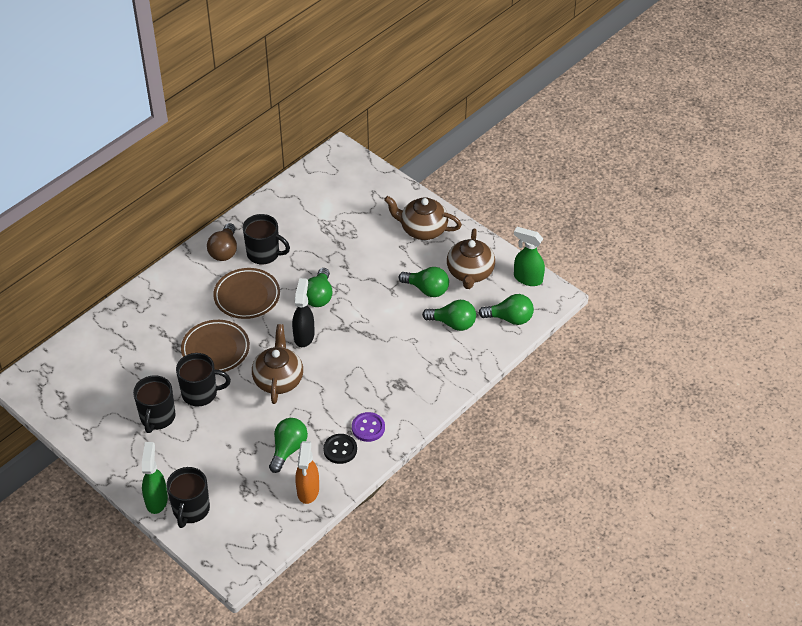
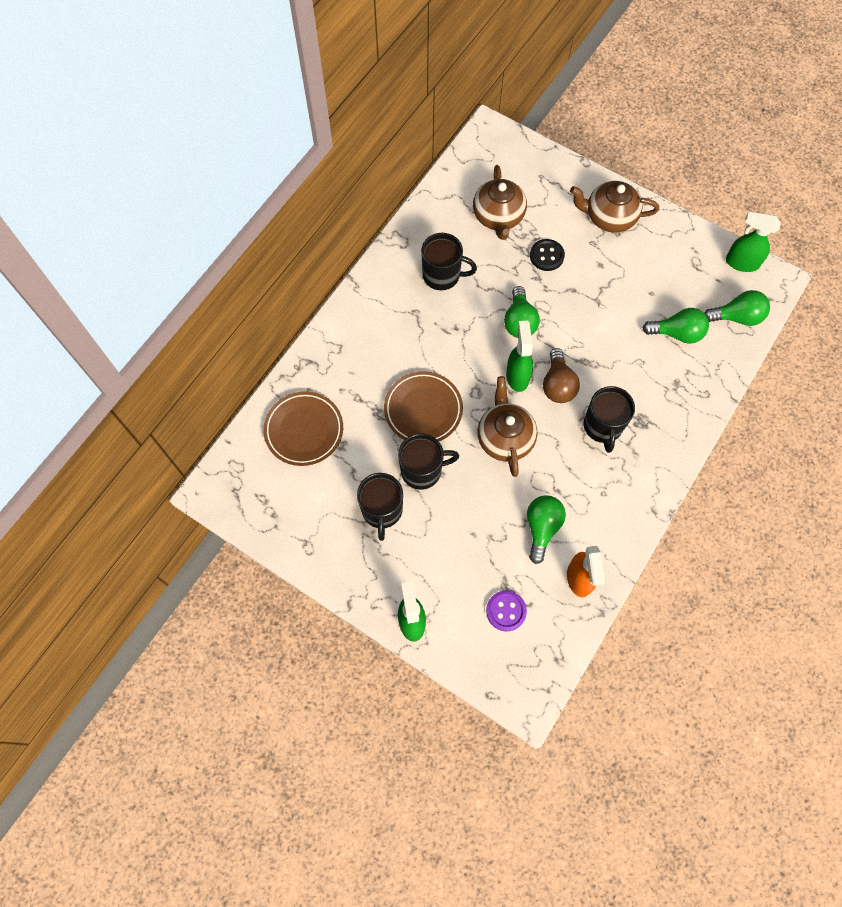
camera: 10 degrees left, 20 degrees up
black mug [166,467,210,528] -> black mug moved to [584,386,635,453]
brown light bulb [207,223,237,261] -> brown light bulb moved to [543,348,580,403]
brown plate [213,268,280,319] -> brown plate moved to [263,391,343,466]
black spray bottle [292,278,315,347] -> green spray bottle [506,321,533,392]
black button [323,434,357,464] -> black button moved to [530,239,565,271]
purple button [352,412,385,442] -> purple button moved to [486,591,527,632]
green light bulb [399,267,449,297] -> none
brown teapot [447,228,495,289] -> brown teapot moved to [473,165,527,240]

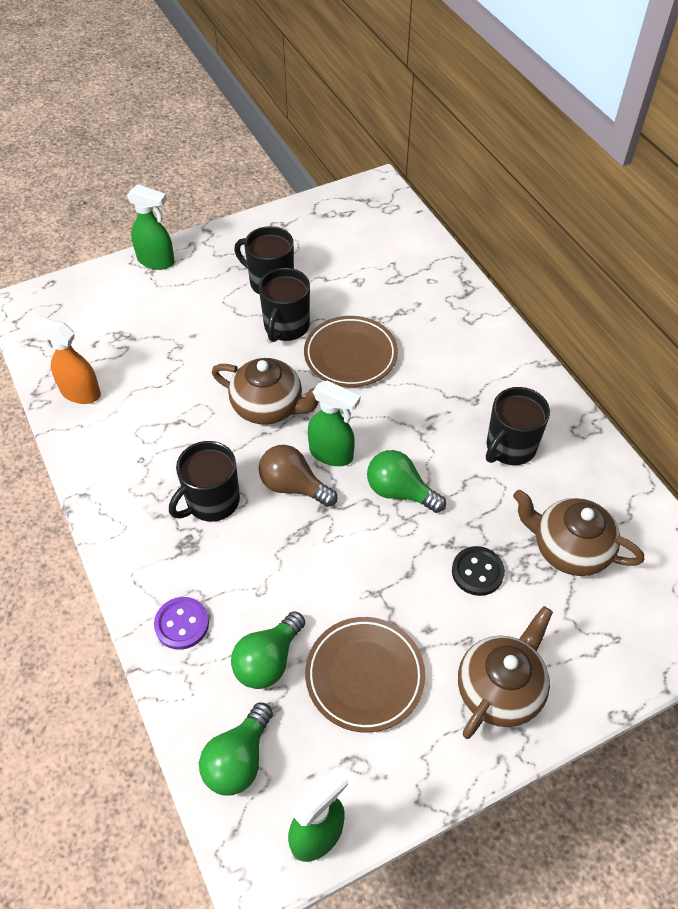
camera: 120 degrees right, 15 degrees down
brown plate [263,391,343,466] -> brown plate moved to [305,617,425,733]
purple button [486,591,527,632] -> purple button moved to [154,597,209,650]
green light bulb [527,495,566,564] -> none
black mug [584,386,635,453] -> black mug turned 75 degrees counterclockwise [169,441,240,522]

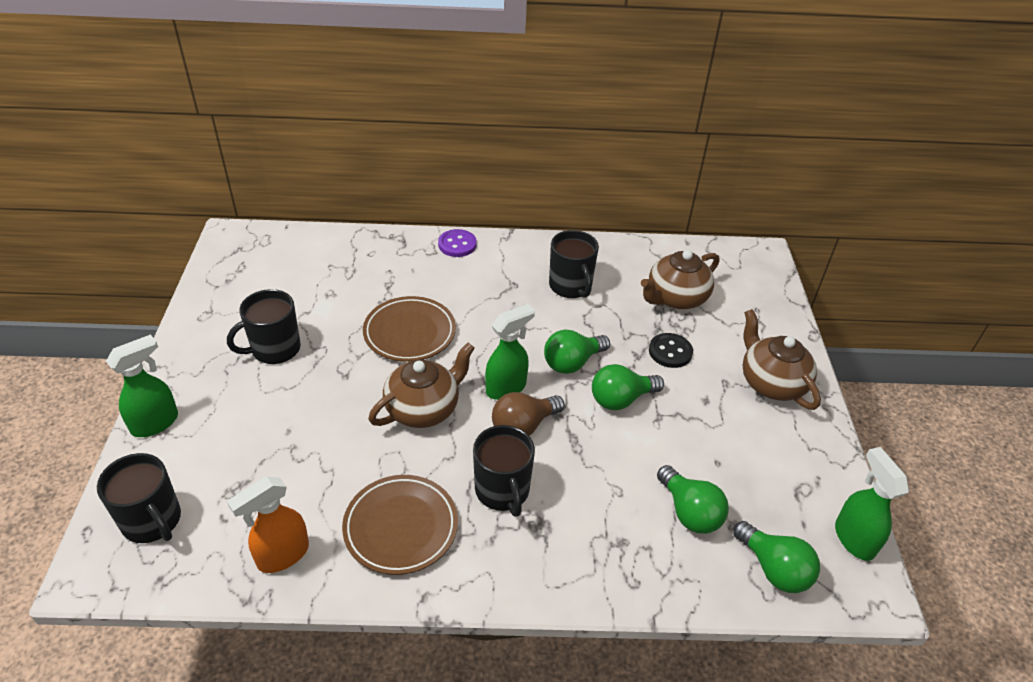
camera: 65 degrees left, 10 degrees down
purple button [154,597,209,650] -> purple button moved to [438,229,477,257]
black mug [259,268,310,342] -> black mug moved to [97,453,181,543]
brown plate [305,617,425,733] -> brown plate moved to [342,475,458,575]
none -> green light bulb [592,364,664,410]

